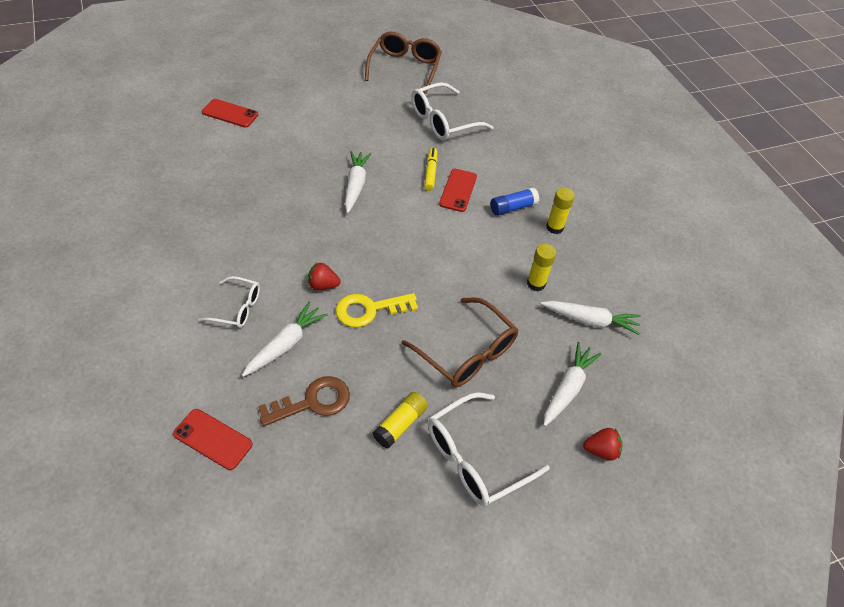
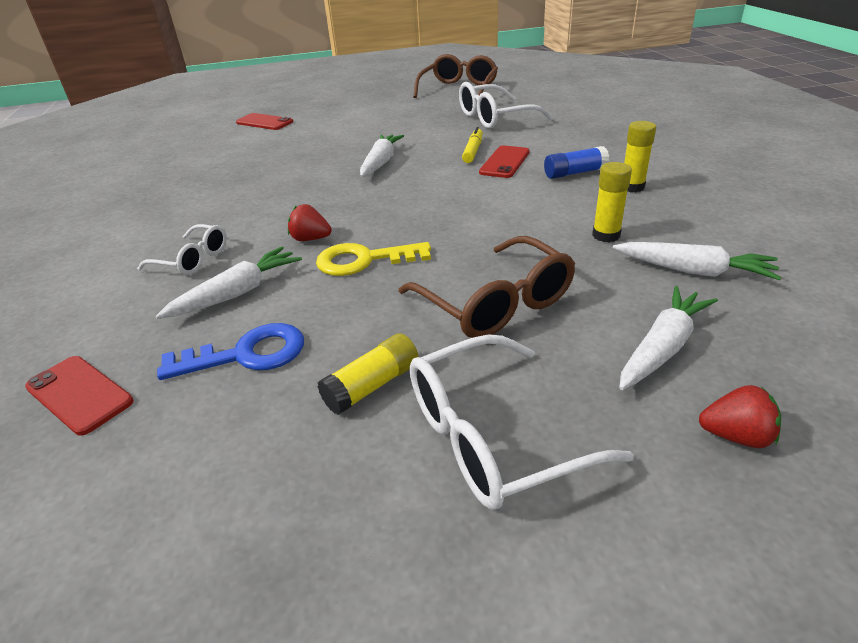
camera: 15 degrees right, 15 degrees down
brown key [258,376,350,426] -> blue key [157,323,304,380]

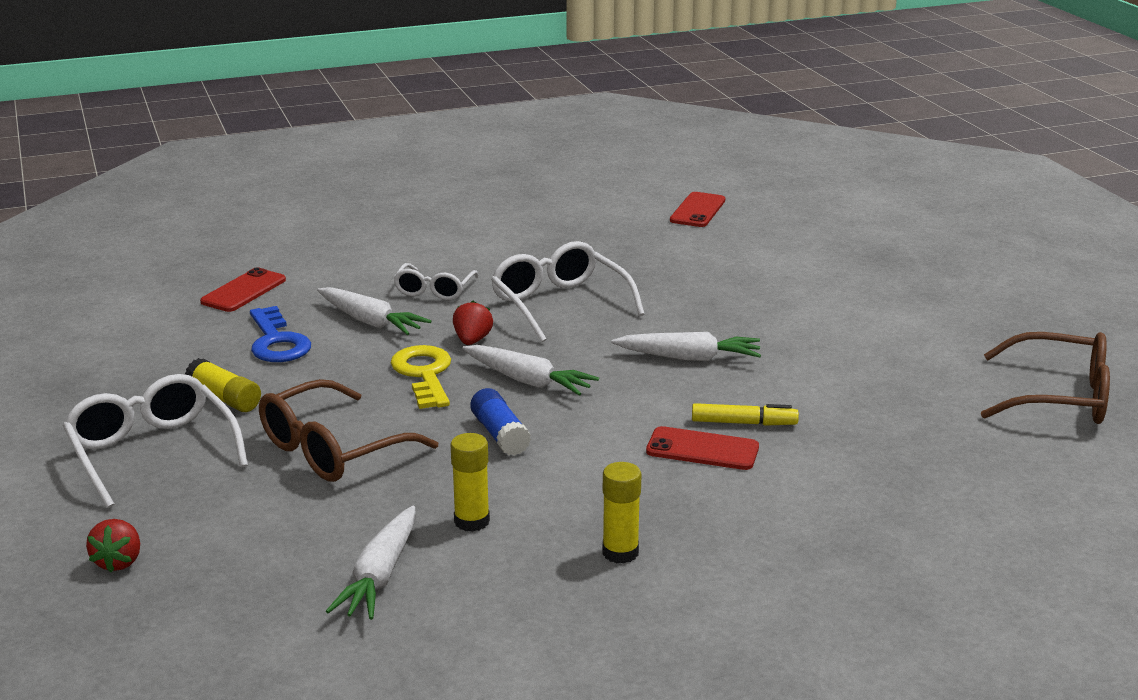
camera: 80 degrees right, 10 degrees down
red phone [236,113,293,130] -> red phone moved to [670,192,725,227]
white glasses [459,82,553,129] -> white glasses moved to [491,241,645,342]
blue glue stick [544,146,609,179] -> blue glue stick moved to [470,388,531,456]
white carrot [619,286,718,390] -> white carrot moved to [462,345,599,396]

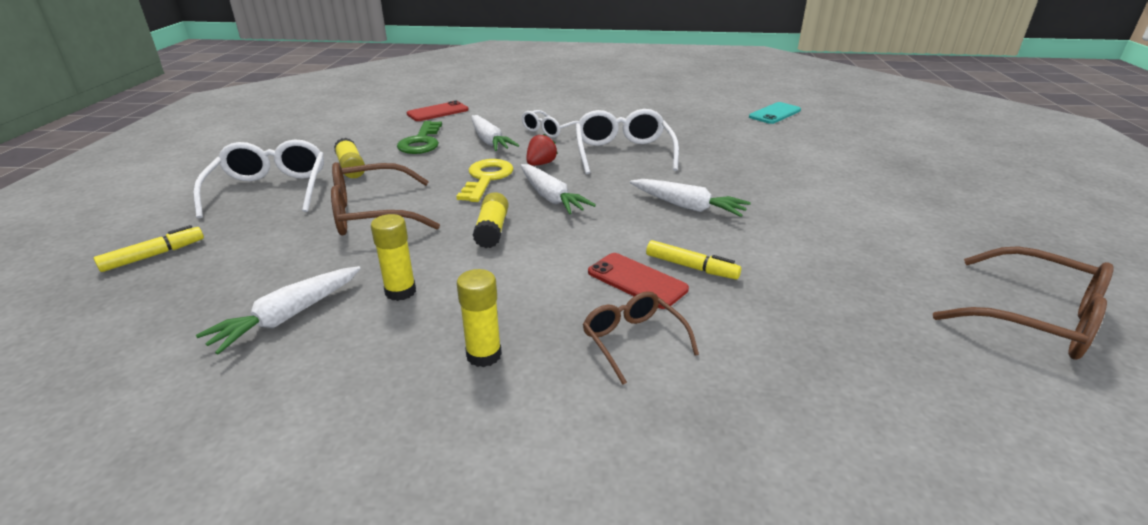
camera: 25 degrees right, 5 degrees up
red strawberry [86,519,140,572] -> yellow marker [94,225,204,272]
blue key [250,306,311,362] -> green key [397,121,442,154]
blue glue stick [470,388,531,456] -> yellow glue stick [473,192,509,248]
red phone [670,192,725,227] -> turquoise phone [749,102,801,124]
none -> brown glasses [583,291,699,385]

